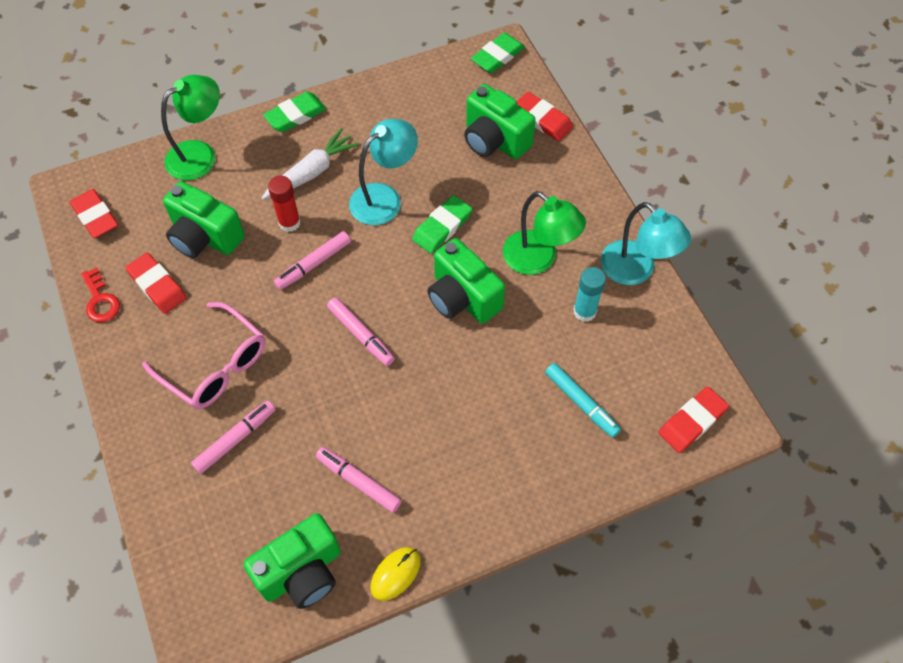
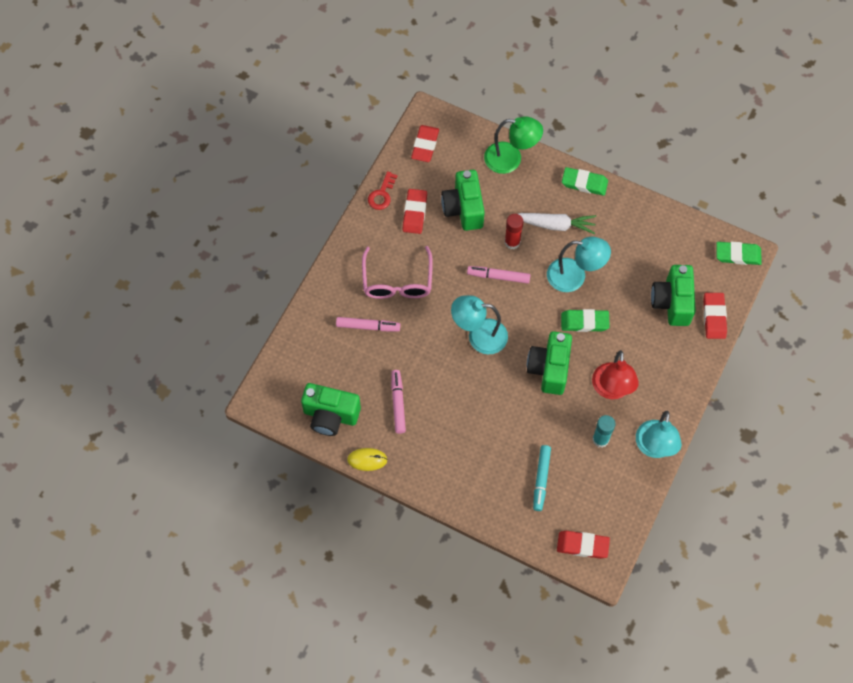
camera: 50 degrees right, 5 degrees up
pink marker [327,297,395,366] -> turquoise lamp [451,295,508,354]
green lamp [503,191,586,275] -> red lamp [592,350,639,399]

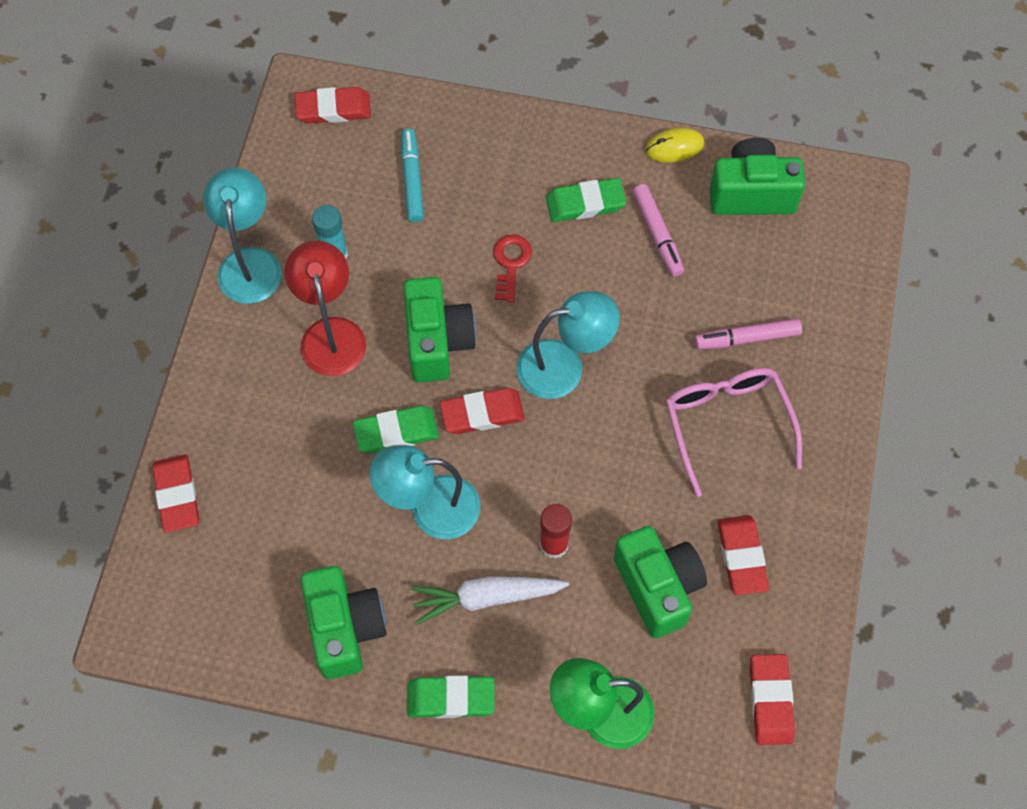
camera: 165 degrees right, 0 degrees up
red key [368,171,398,210] -> red key moved to [493,234,532,302]
pink marker [467,266,530,284] -> none
green camera [651,265,696,326] -> green camera moved to [301,566,387,679]
green eraser [716,242,762,265] -> green eraser moved to [546,178,626,222]
none -> red eraser [440,388,525,434]

